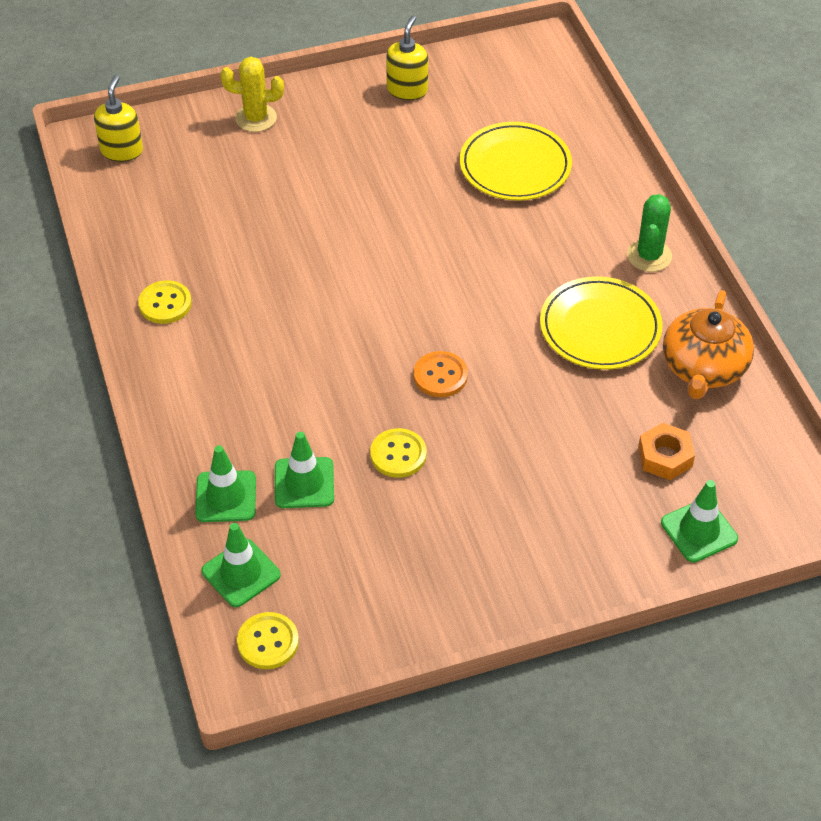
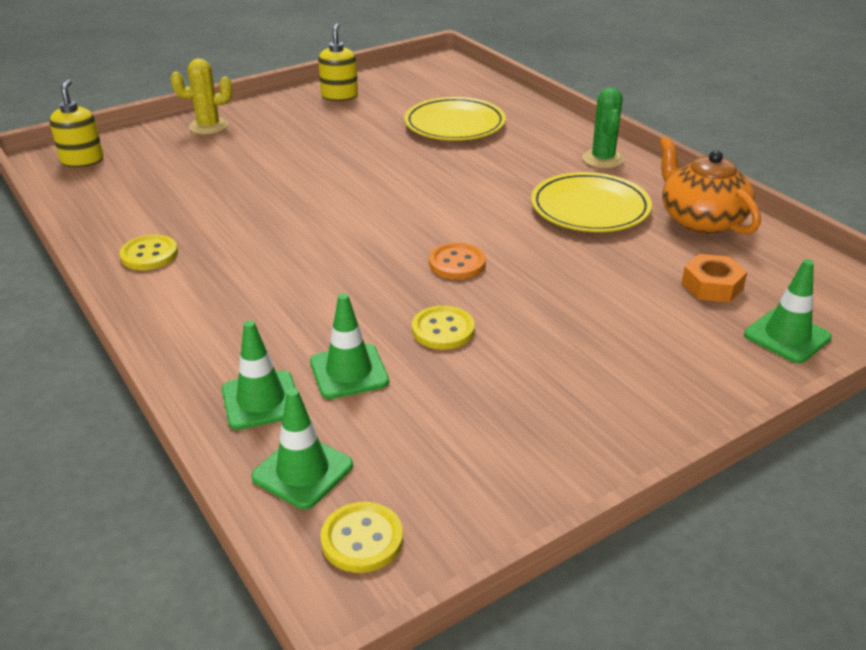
camera: 15 degrees left, 15 degrees down
orange teapot [663,290,754,400] -> orange teapot turned 150 degrees clockwise [659,136,761,234]

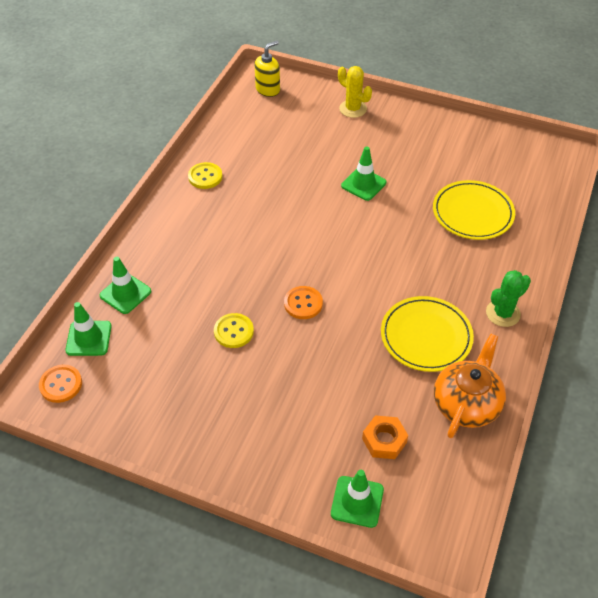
camera: 55 degrees right, 15 degrees up
green traffic cone [310,293,389,399] -> green traffic cone moved to [341,146,386,201]
yellow soap dispenser [318,23,358,101] -> none
yellow button [320,502,403,573] -> orange button [39,365,82,403]

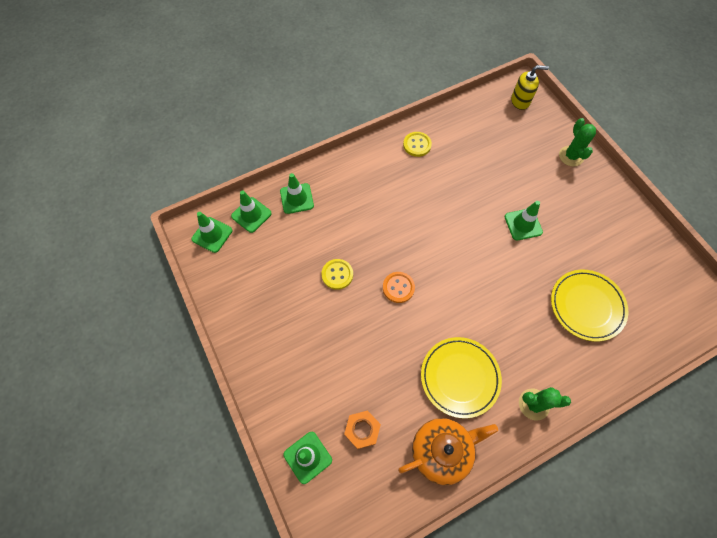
camera: 40 degrees right, 15 degrees up
orange button [39,365,82,403] -> green traffic cone [191,212,232,253]
yellow cactus [338,66,372,118] -> green cactus [559,118,596,166]

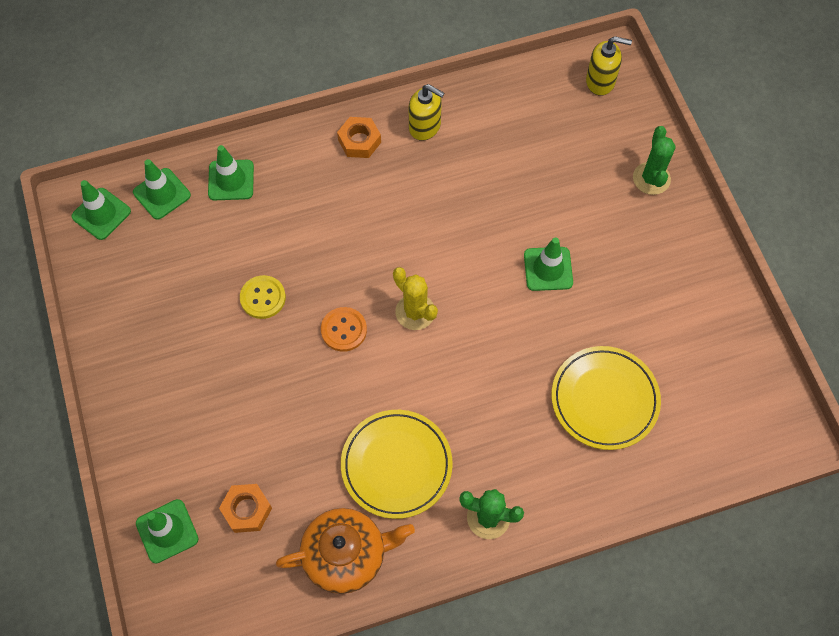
camera: 10 degrees right, 0 degrees up
yellow button [403,132,432,157] -> yellow soap dispenser [409,84,444,141]
none -> orange nut [337,117,381,158]
none -> yellow cactus [393,267,438,330]

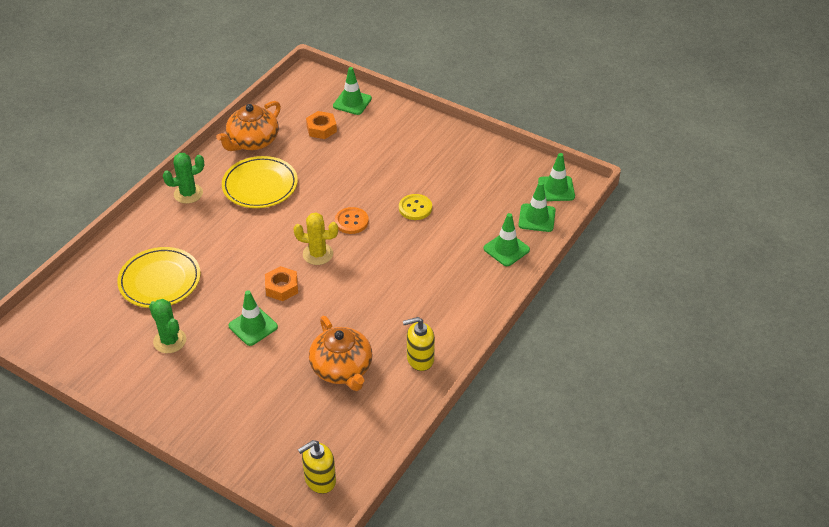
camera: 140 degrees right, 20 degrees down
orange nut [337,117,381,158] -> orange nut moved to [265,266,298,301]
green cactus [633,126,676,195] -> green cactus moved to [149,299,186,353]
none -> orange teapot [309,316,373,391]

